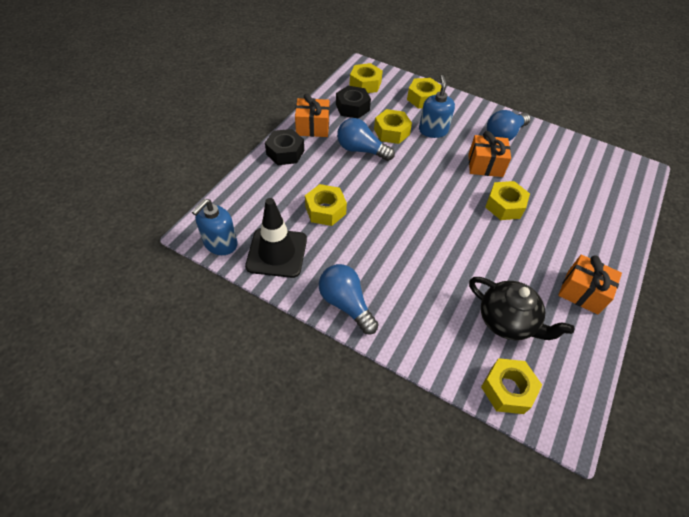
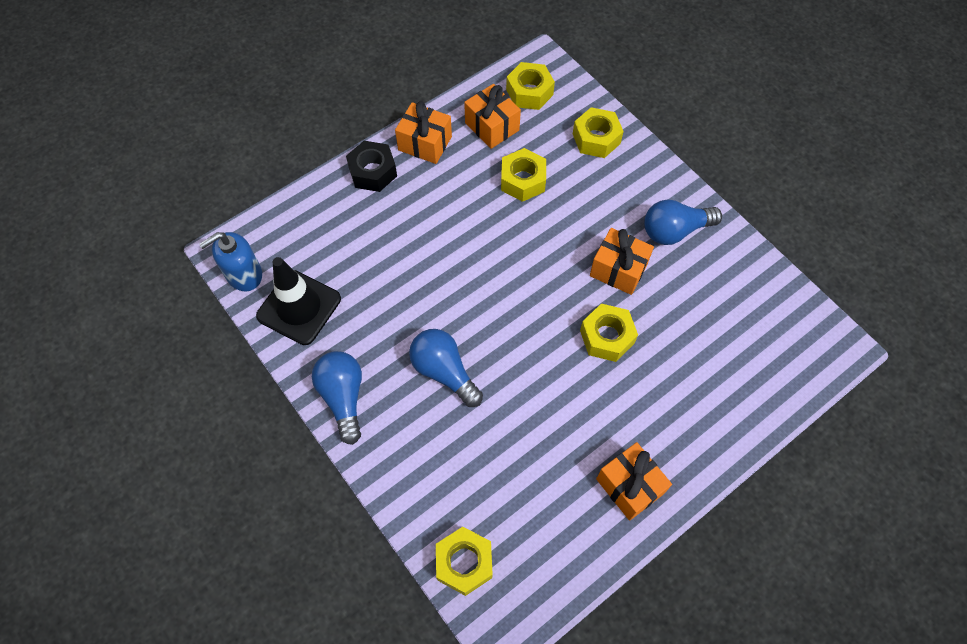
camera: 25 degrees right, 10 degrees up
yellow nut [305,184,347,226] -> none
black nut [336,86,371,118] -> orange gift [464,84,521,149]
blue light bulb [337,118,395,161] -> blue light bulb moved to [409,329,483,407]
blue soap dispenser [419,75,455,138] -> none
black teapot [469,277,574,340] -> none

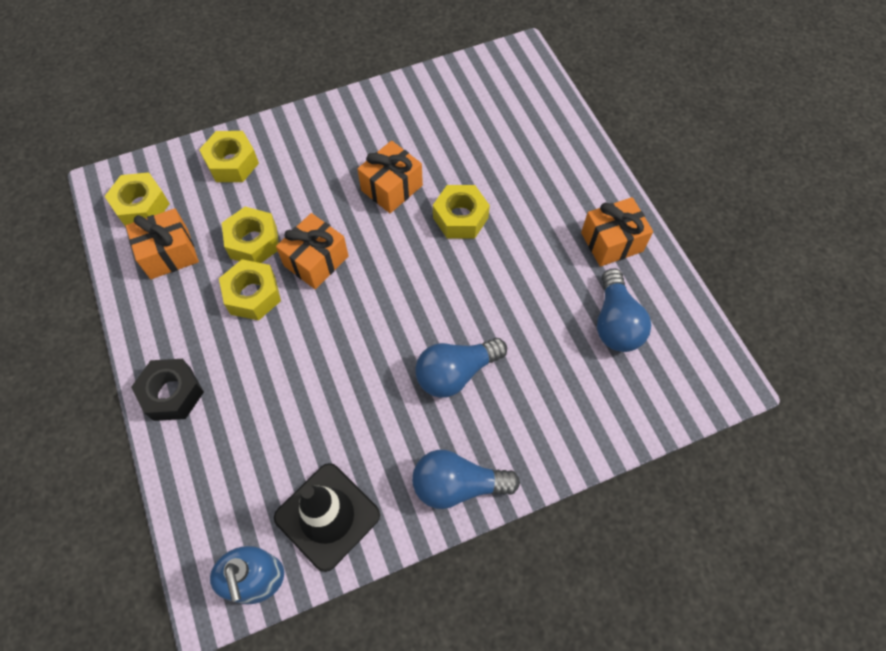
camera: 75 degrees left, 0 degrees up
orange gift [395,101,452,164] -> orange gift moved to [276,213,349,289]
yellow nut [436,527,493,596] -> yellow nut moved to [219,259,281,320]
blue light bulb [644,199,722,245] -> blue light bulb moved to [597,268,651,352]

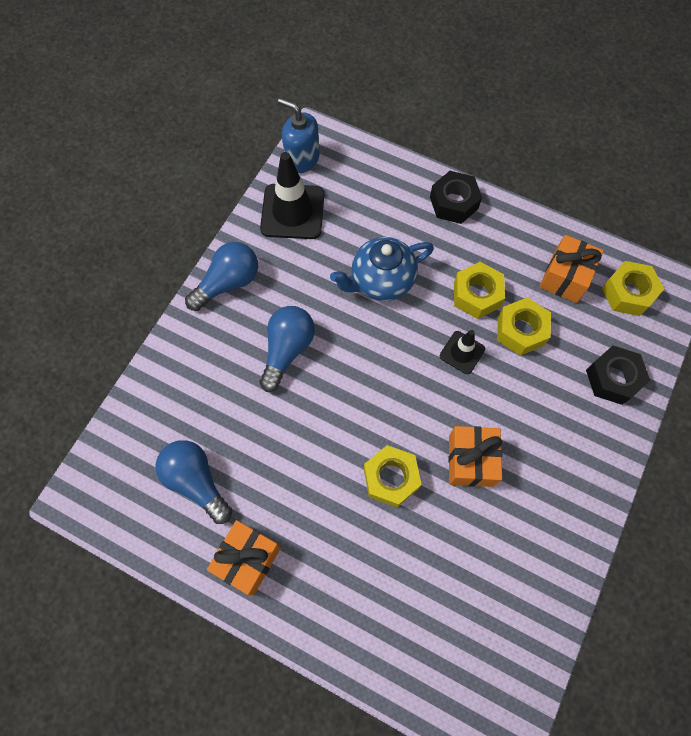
camera: 140 degrees right, 5 degrees up
yellow nut [199,131,259,182] -> black nut [586,346,650,405]
orange gift [276,213,349,289] -> black traffic cone [440,330,485,374]
none -> blue teapot [330,237,434,301]

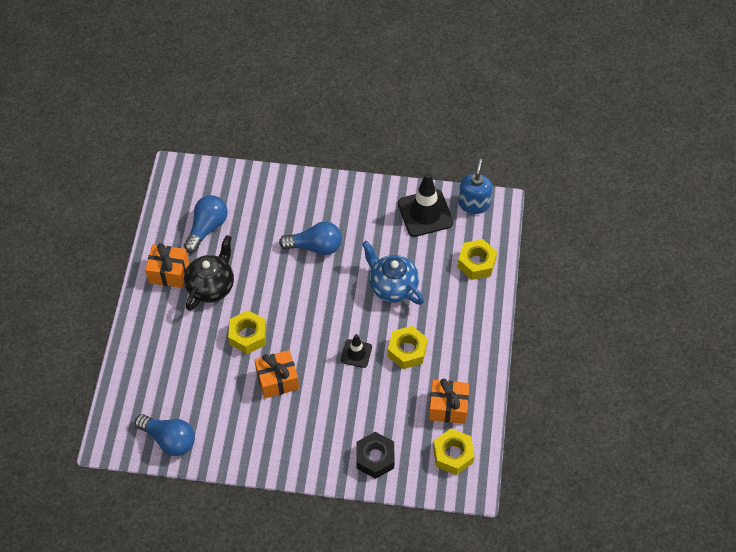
camera: 70 degrees right, 10 degrees down
blue light bulb [185,242,258,311] -> blue light bulb moved to [135,414,195,456]
black nut [430,171,482,224] -> none
yellow nut [497,297,551,356] -> yellow nut moved to [458,239,497,280]
none -> black teapot [184,235,234,311]

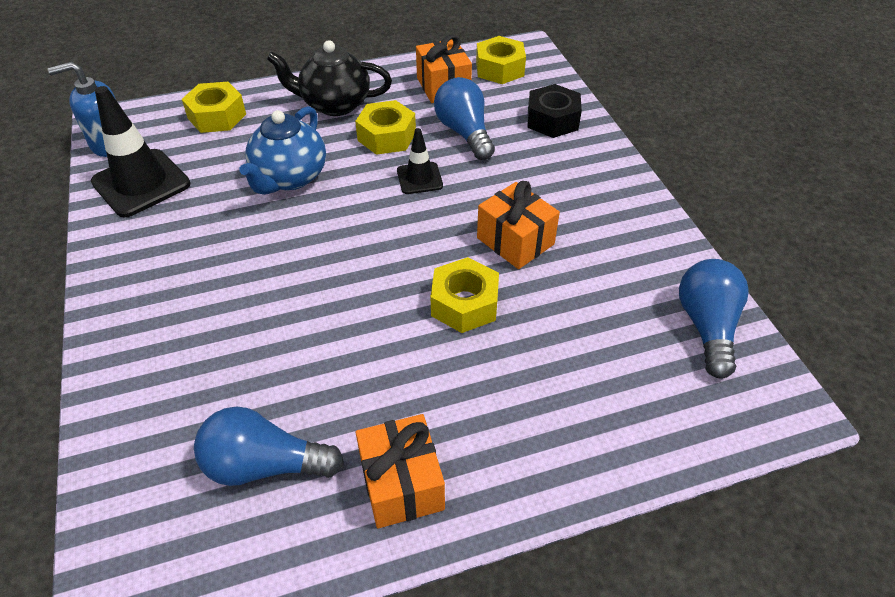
camera: 115 degrees left, 10 degrees down
black teapot [184,235,234,311] -> black teapot moved to [267,40,392,116]
blue light bulb [279,222,342,255] -> blue light bulb moved to [434,77,495,160]

